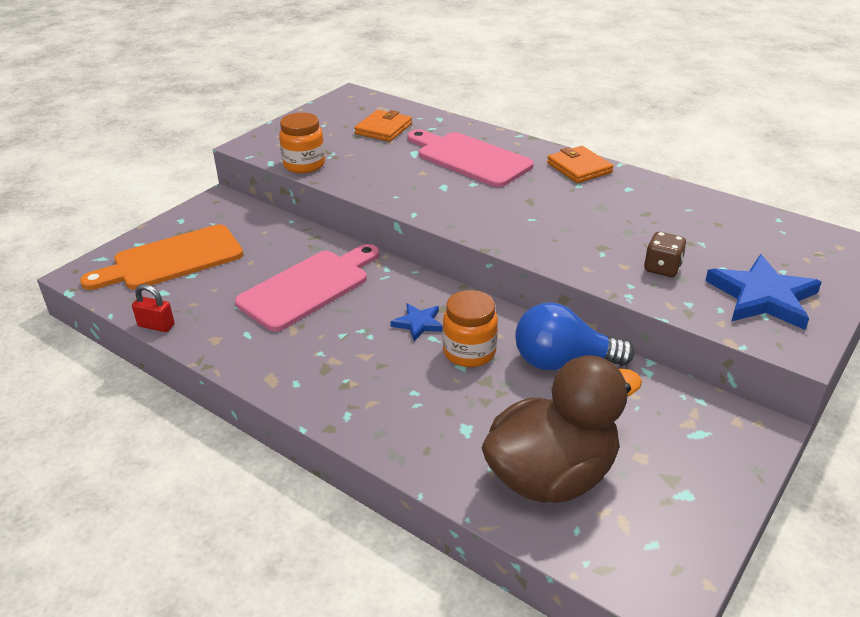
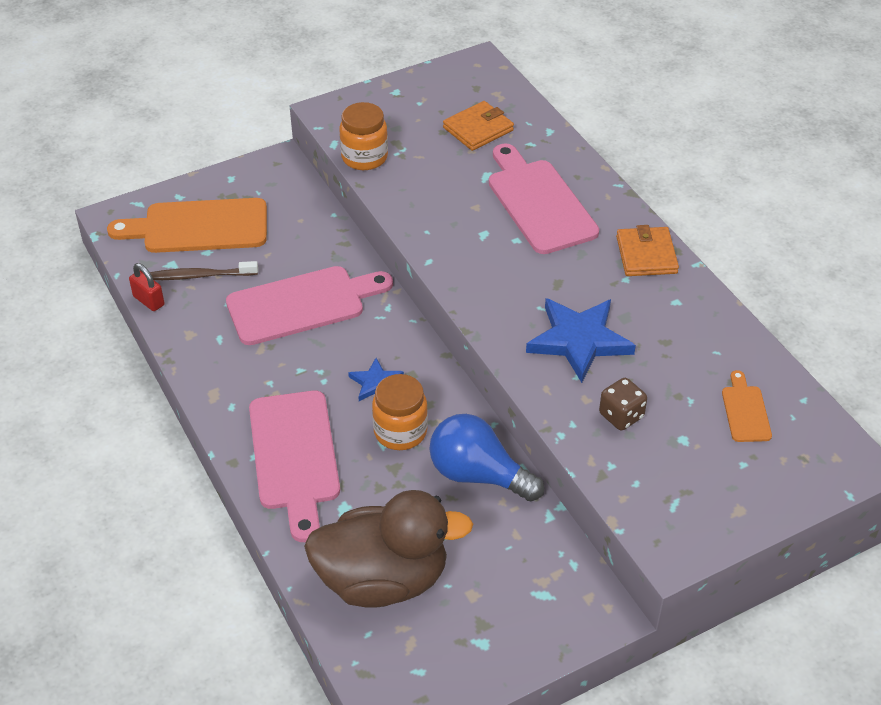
camera: 25 degrees right, 10 degrees up
blue star [705,254,822,330] -> blue star moved to [526,298,636,383]
none -> brown toothbrush [150,261,258,280]
none -> pink cutting board [249,391,340,542]
none -> orange cutting board [722,370,772,442]

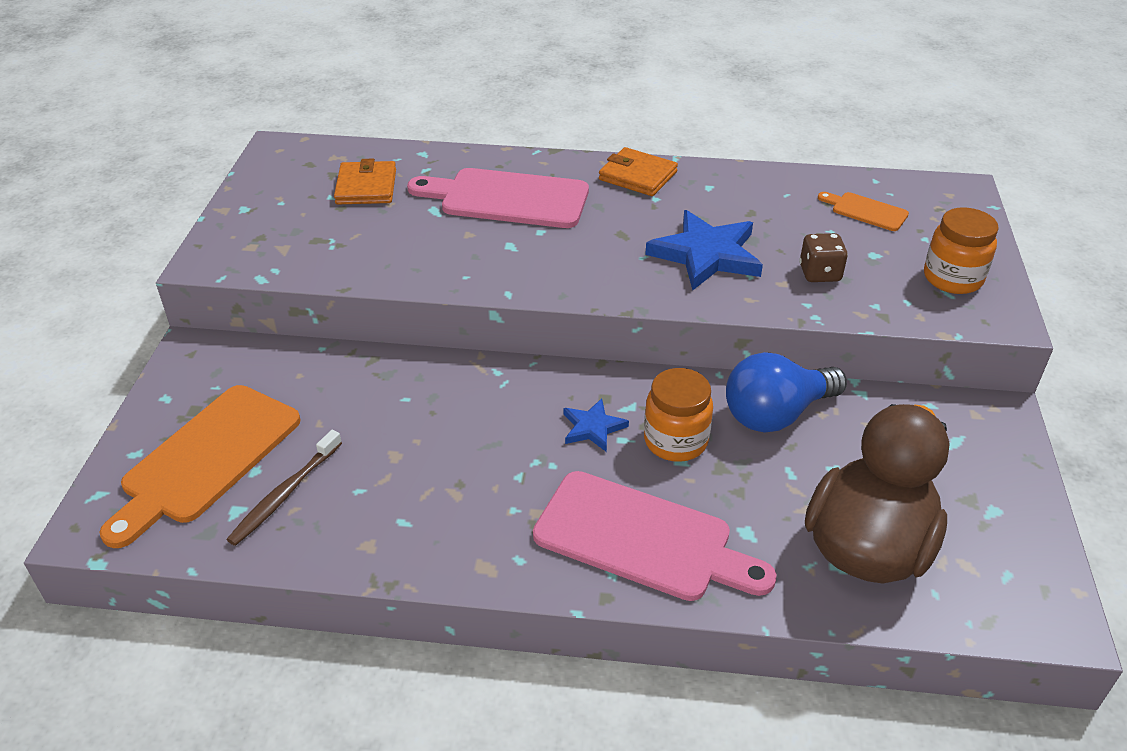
camera: 55 degrees left, 5 degrees down
red padlock [129,263,165,311] -> none
pink cutting board [226,266,393,345] -> none
orange jar [339,102,388,170] -> orange jar moved to [924,207,999,294]

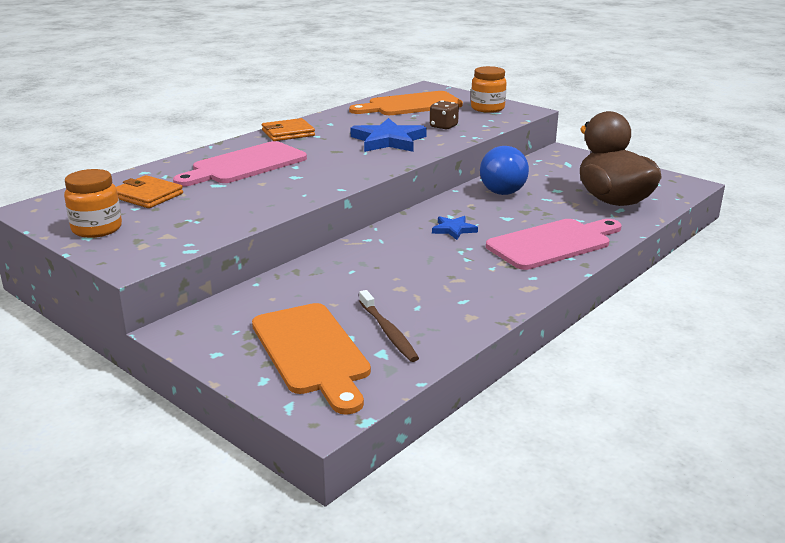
camera: 55 degrees left, 15 degrees down
orange jar [644,368,713,462] -> orange jar moved to [64,169,122,238]
orange cutting board [818,192,909,231] -> orange cutting board [349,91,463,115], size x2.05

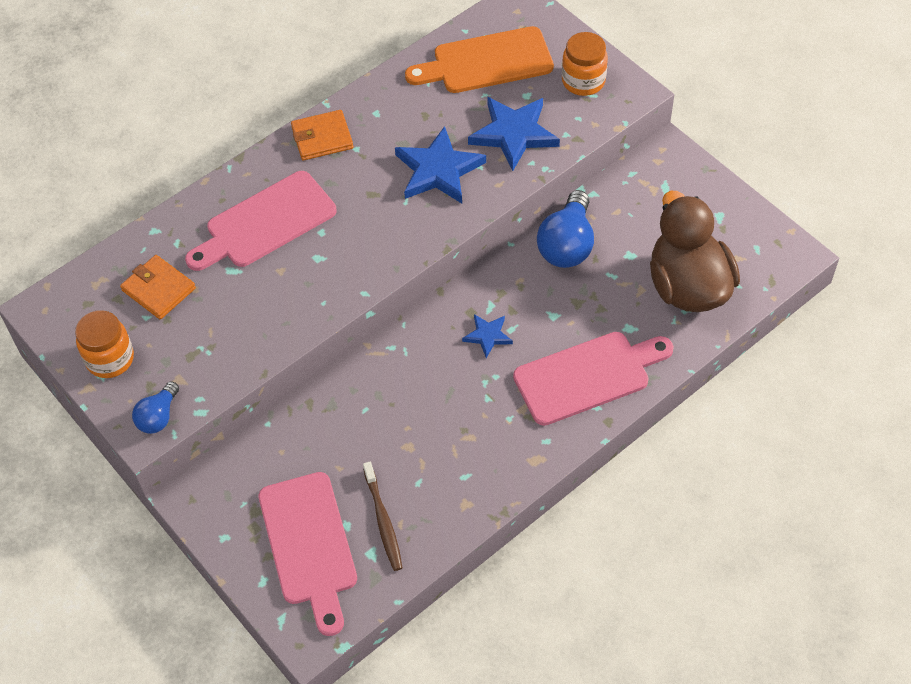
camera: 10 degrees right, 30 degrees up
orange cutting board [252,303,371,415] -> pink cutting board [259,472,357,636]
brown dice [430,100,459,129] -> blue star [468,97,560,171]
none -> blue light bulb [132,381,179,434]

